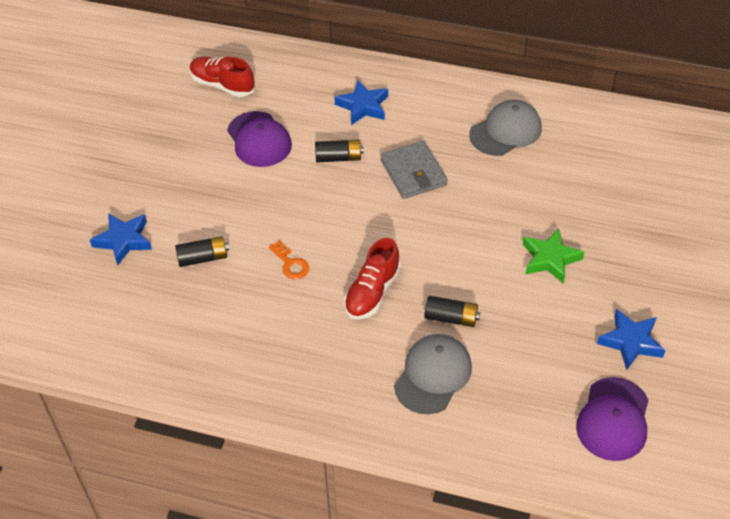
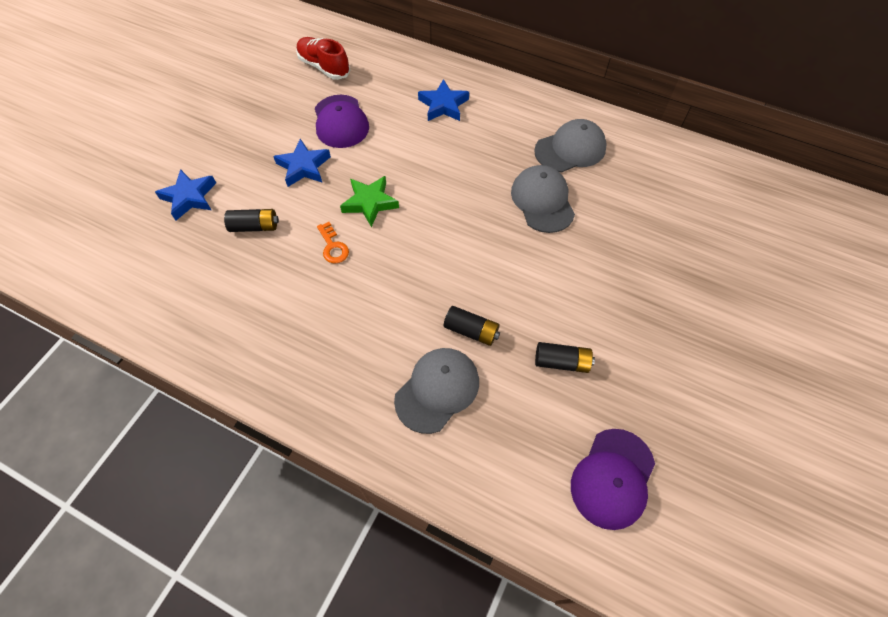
camera: 10 degrees right, 10 degrees up
black battery [315,140,364,162] -> black battery moved to [535,342,595,373]
red shoe [344,238,401,320] -> none
grey wallet [380,141,447,199] -> none
green star [523,228,584,284] -> green star moved to [340,176,399,227]
blue star [597,309,665,370] -> blue star moved to [273,139,331,187]
none -> grey cap [511,165,575,233]

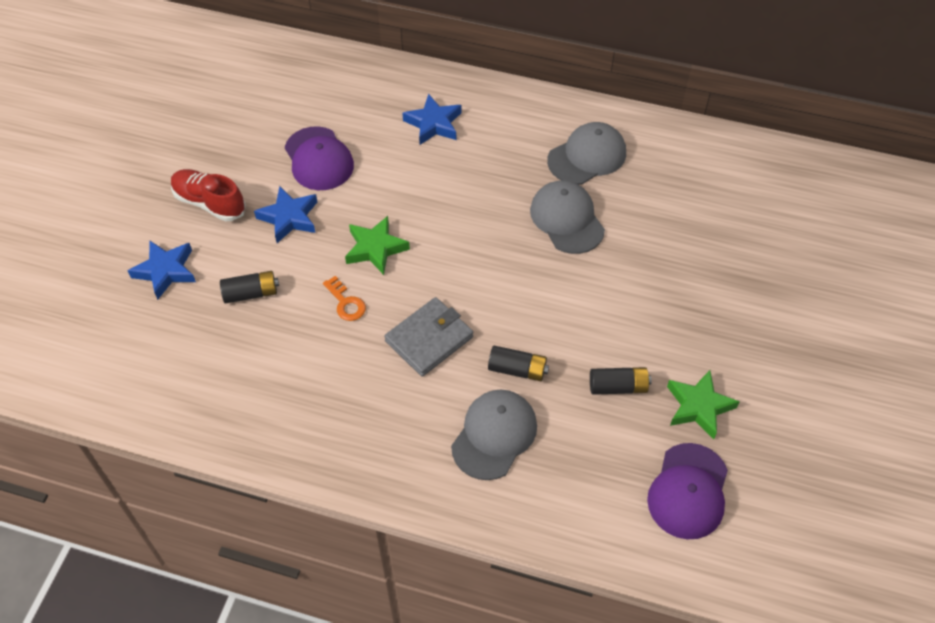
camera: 10 degrees left, 5 degrees down
red shoe [296,37,350,80] -> red shoe moved to [171,169,246,221]
none -> grey wallet [384,297,473,377]
none -> green star [667,370,740,439]

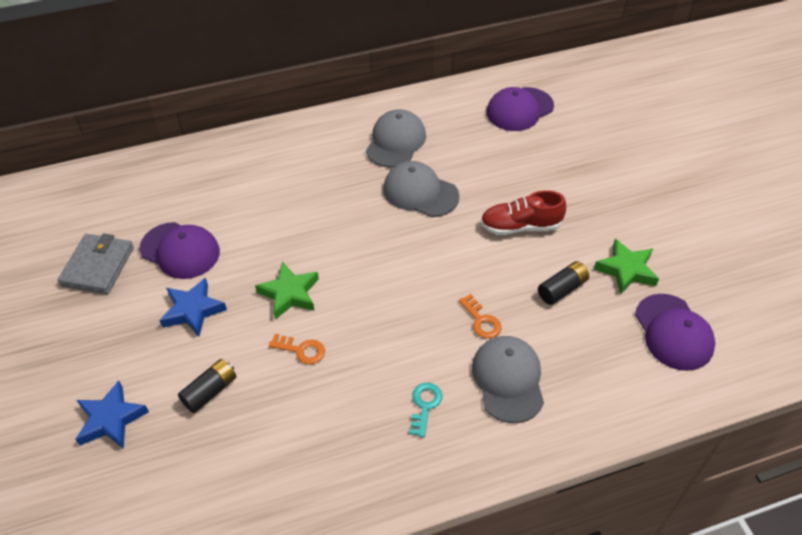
camera: 35 degrees left, 5 degrees down
red shoe [171,169,246,221] -> red shoe moved to [480,190,566,235]
grey wallet [384,297,473,377] -> grey wallet moved to [58,234,134,294]
blue star [402,94,462,145] -> none
black battery [488,346,549,381] -> orange key [459,294,501,339]
none -> turquoise key [409,383,443,437]
none -> purple cap [486,87,554,131]

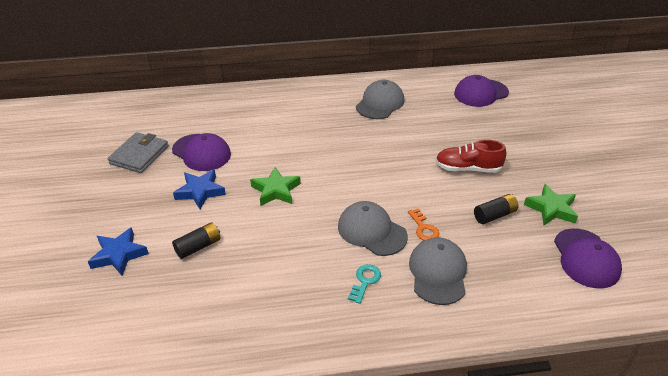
camera: 10 degrees right, 10 degrees down
orange key [269,334,325,364] -> none
grey cap [383,161,459,217] -> grey cap moved to [338,201,408,256]

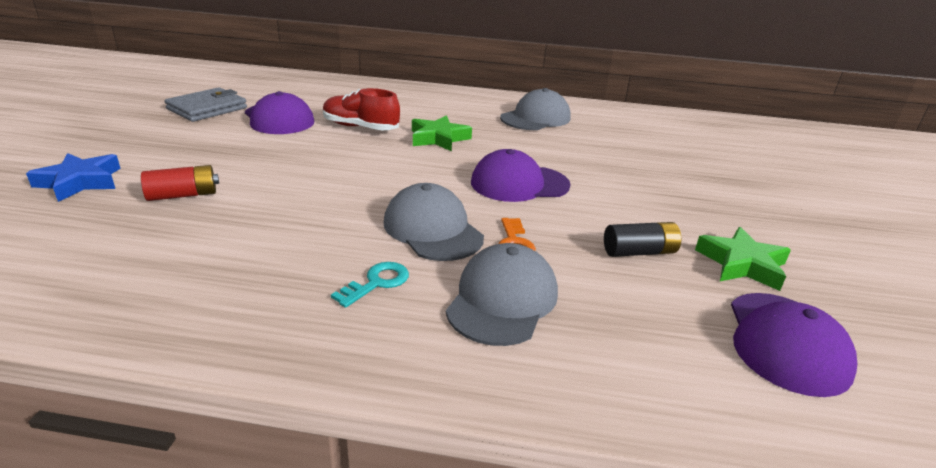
camera: 15 degrees right, 10 degrees down
black battery [172,222,221,259] -> red battery [141,165,219,201]
blue star [173,170,226,209] -> none
green star [250,167,301,206] -> green star moved to [412,115,472,151]
red shoe [435,140,506,173] -> red shoe moved to [323,88,400,130]
purple cap [454,75,509,107] -> purple cap moved to [471,149,571,202]

